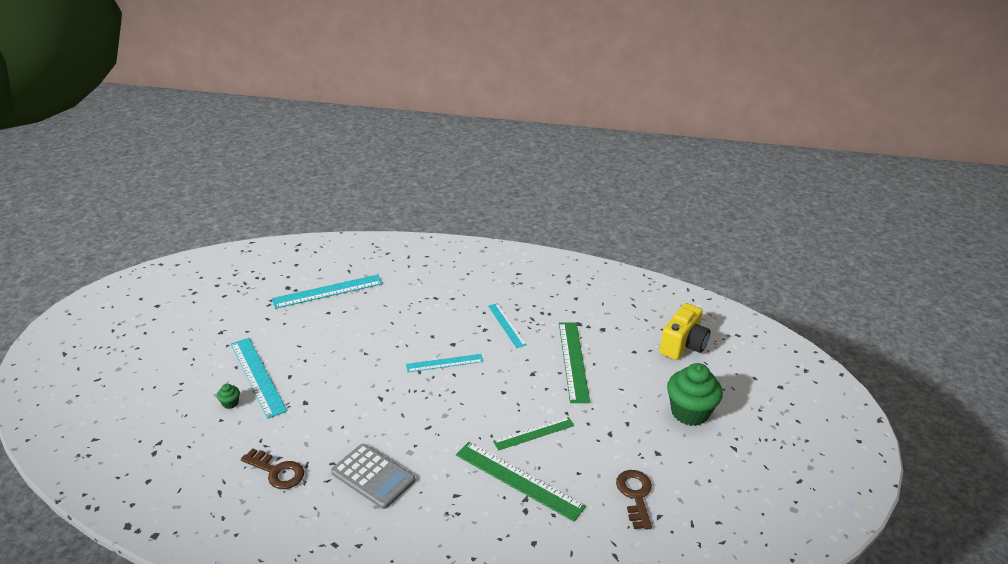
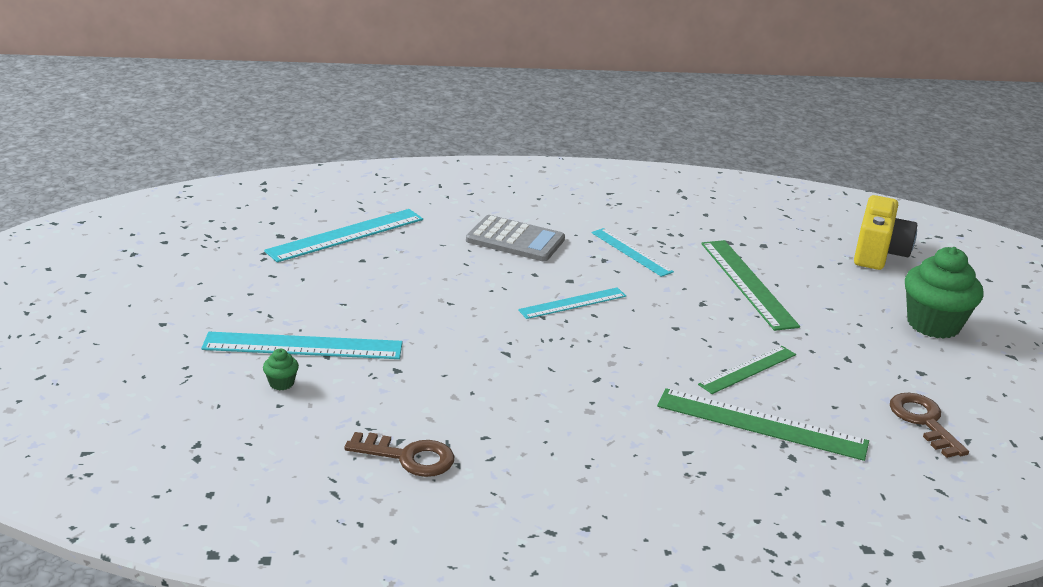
camera: 15 degrees left, 5 degrees down
turquoise ruler [231,338,287,419] -> turquoise ruler turned 45 degrees counterclockwise [201,332,403,359]
grey calculator [331,444,415,509] -> grey calculator moved to [466,215,565,261]

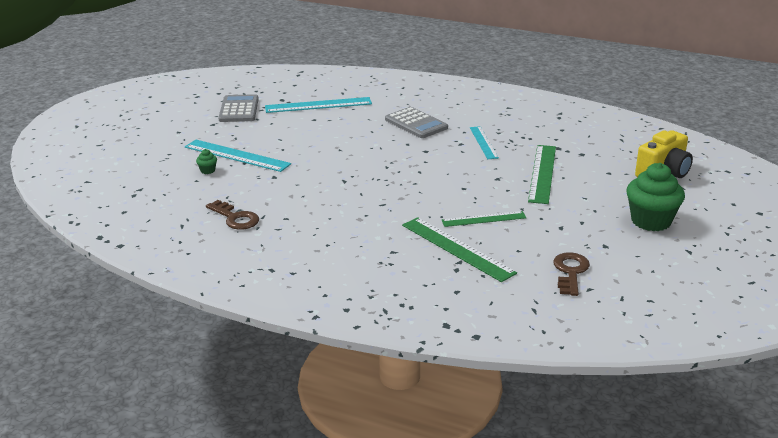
camera: 30 degrees right, 0 degrees up
turquoise ruler [518,287,626,319] -> none
none -> grey calculator [218,94,259,122]

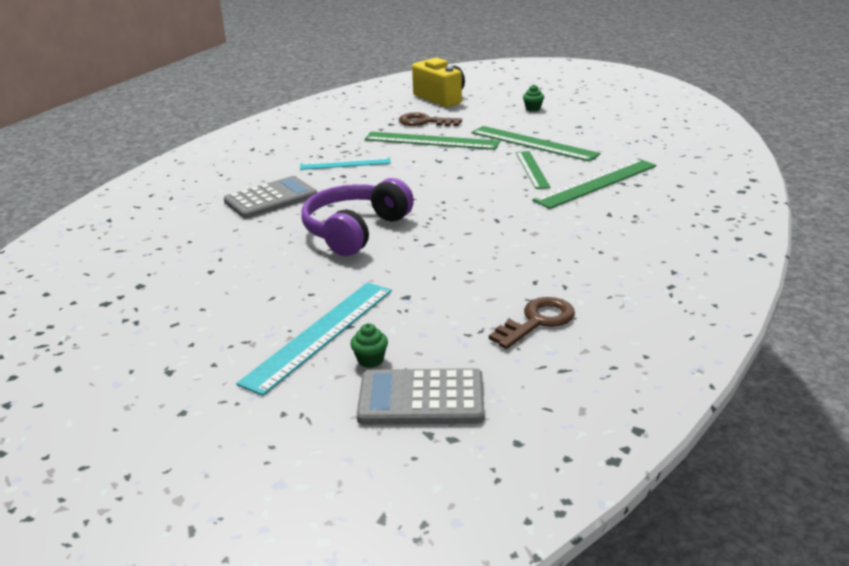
camera: 85 degrees left, 0 degrees up
grey calculator [218,94,259,122] -> grey calculator moved to [357,368,484,425]
turquoise ruler [265,97,372,113] -> none
brown key [553,252,590,296] -> brown key moved to [399,112,462,126]
green cupcake [626,163,685,231] -> green cupcake [523,85,544,111], size x0.41
none -> purple headphones [301,178,414,256]
none -> green ruler [471,126,600,162]

